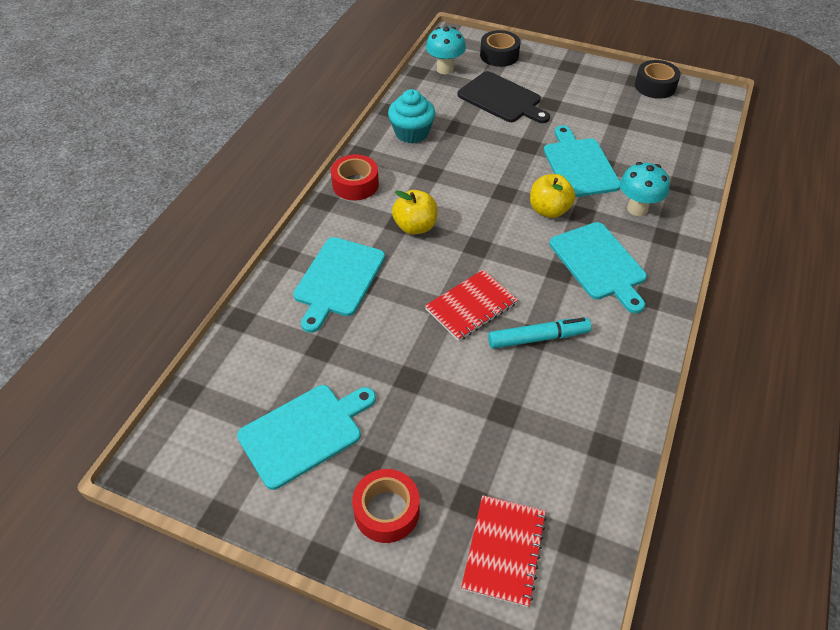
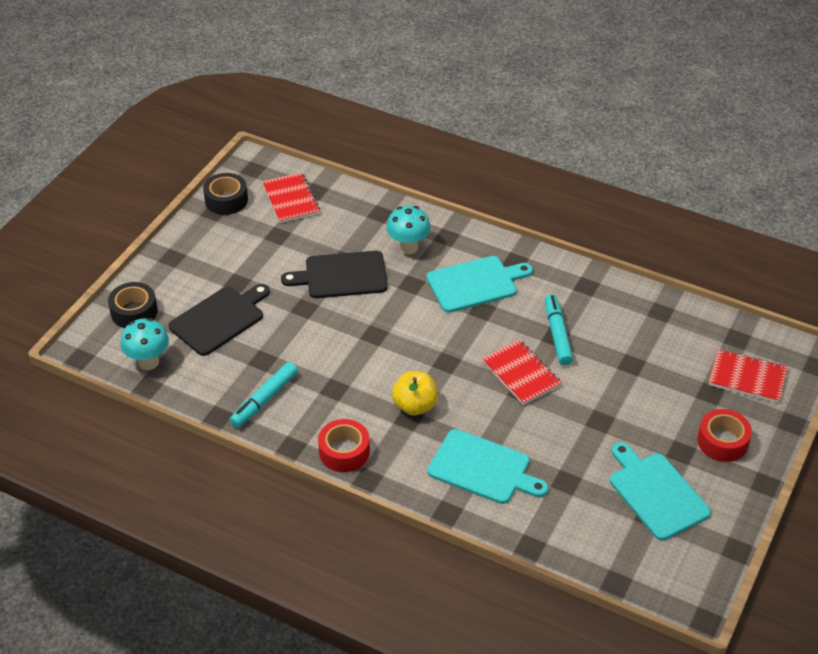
camera: 85 degrees left, 5 degrees down
turquoise cupcake [388,89,435,143] -> turquoise marker [230,362,298,428]
yellow apple [530,174,575,218] -> none
turquoise cutting board [544,125,620,197] -> black cutting board [281,251,388,298]
none -> red notebook [262,172,320,223]

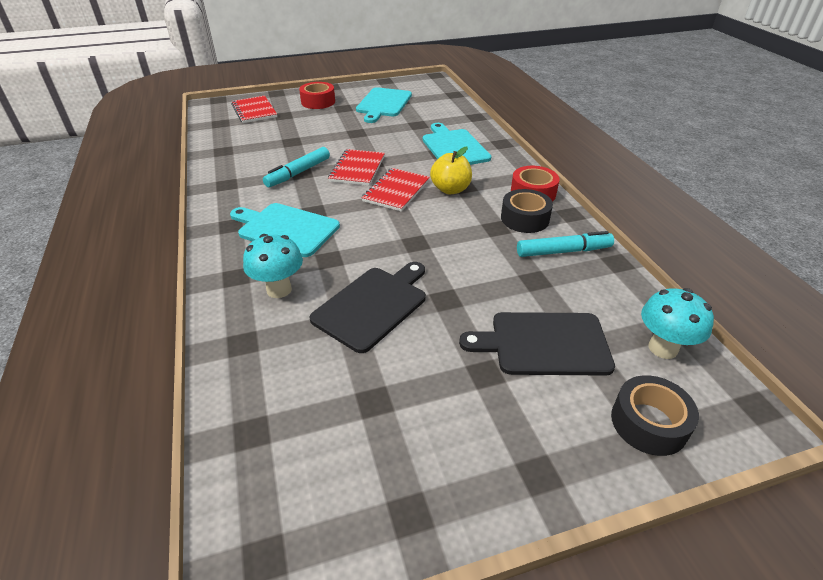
camera: 135 degrees left, 5 degrees down
black tape [203,173,248,215] -> black tape moved to [501,189,553,233]
red notebook [262,172,320,223] -> red notebook moved to [361,168,430,212]
black cutting board [281,251,388,298] -> black cutting board turned 90 degrees counterclockwise [309,262,426,353]

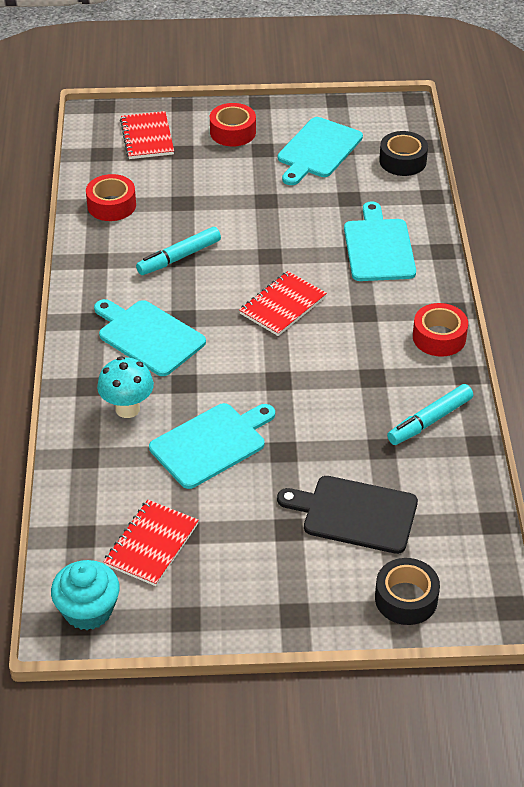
camera: 15 degrees right, 5 degrees up
black cutting board [309,262,426,353] -> turquoise cutting board [149,403,275,489]
red notebook [328,149,385,186] -> red notebook moved to [103,500,199,586]
yellow apple [430,147,472,194] -> none
black tape [501,189,553,233] -> black tape moved to [379,131,428,176]
turquoise marker [517,231,614,257] -> turquoise marker turned 135 degrees clockwise [387,384,473,445]
turquoise mushroom [641,288,714,359] -> none
none -> turquoise cupcake [51,560,120,630]
none -> red tape [86,174,136,221]

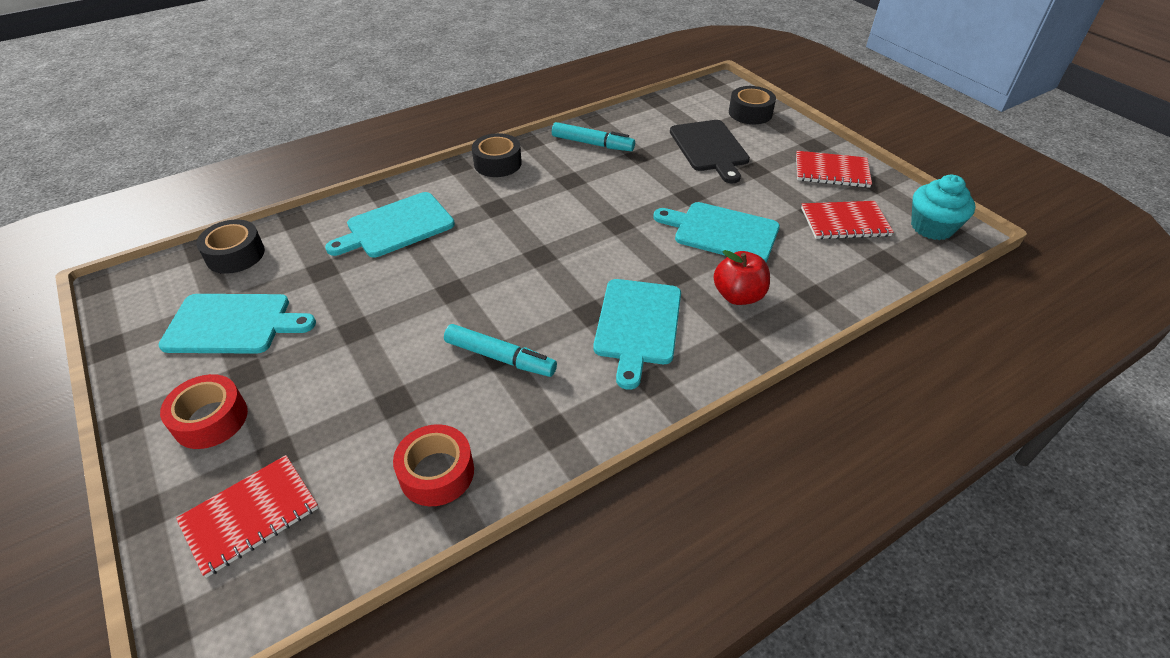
camera: 120 degrees left, 0 degrees up
turquoise mushroom [97,356,154,418] -> red apple [714,250,770,305]
red notebook [239,271,327,336] -> red notebook moved to [796,151,872,188]
red tape [413,303,468,357] -> black tape [472,133,522,177]

